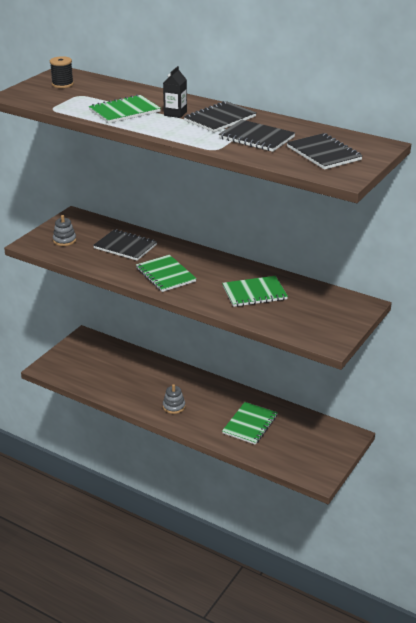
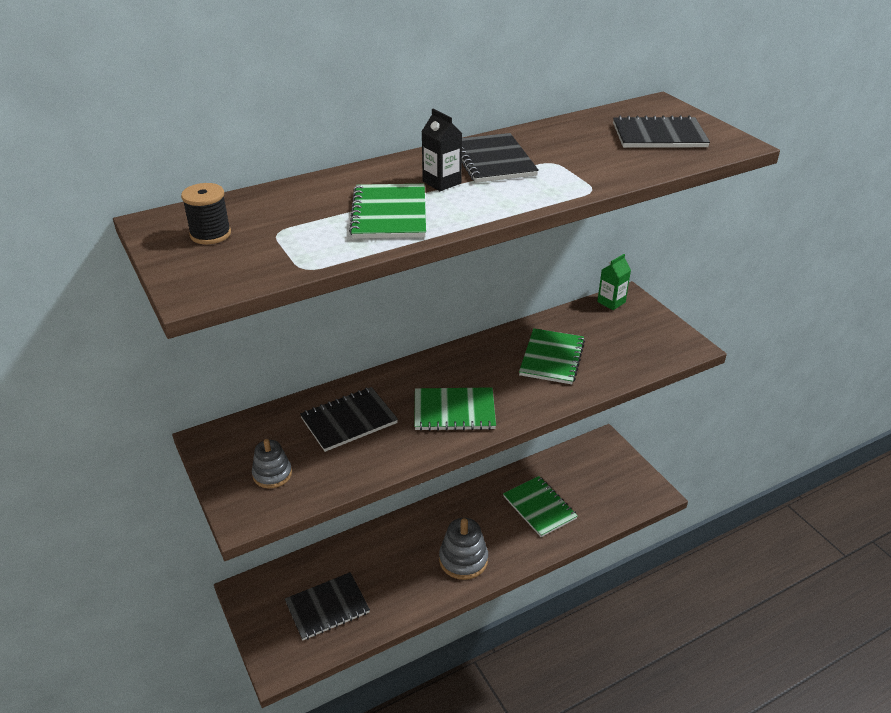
camera: 60 degrees left, 5 degrees up
grey stacking toy [163,384,185,414] -> grey stacking toy [439,518,488,580], size x1.61
black notebook [219,120,295,152] -> black notebook moved to [285,572,370,641]
none -> green carton [597,254,631,310]

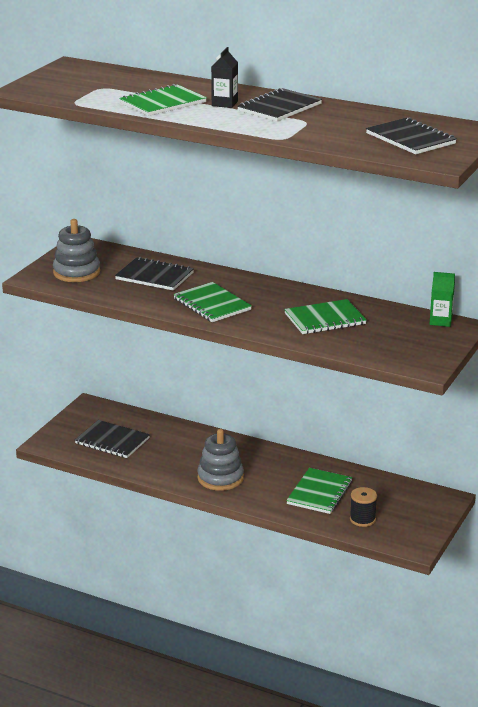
camera: 55 degrees right, 10 degrees down
black spool [181,183,231,244] -> black spool moved to [350,487,377,527]
grey stacking toy [252,439,292,488] -> grey stacking toy [53,219,100,282], size x1.61

